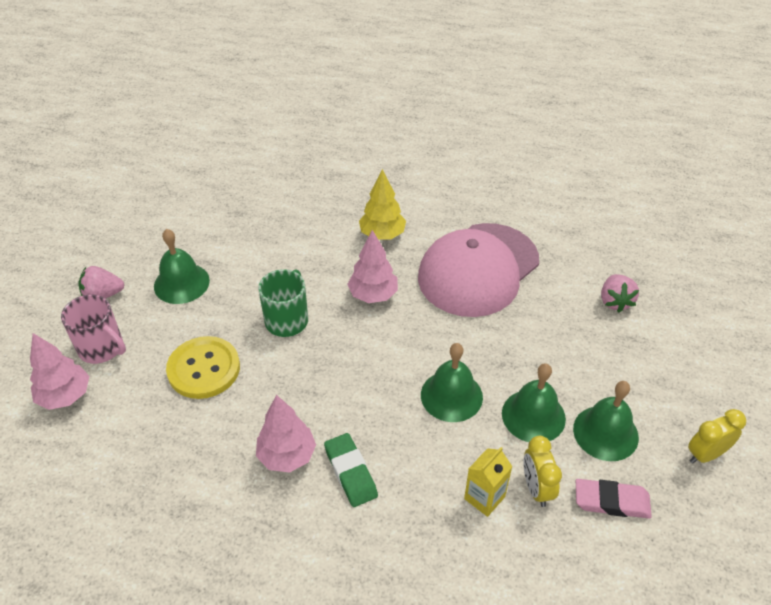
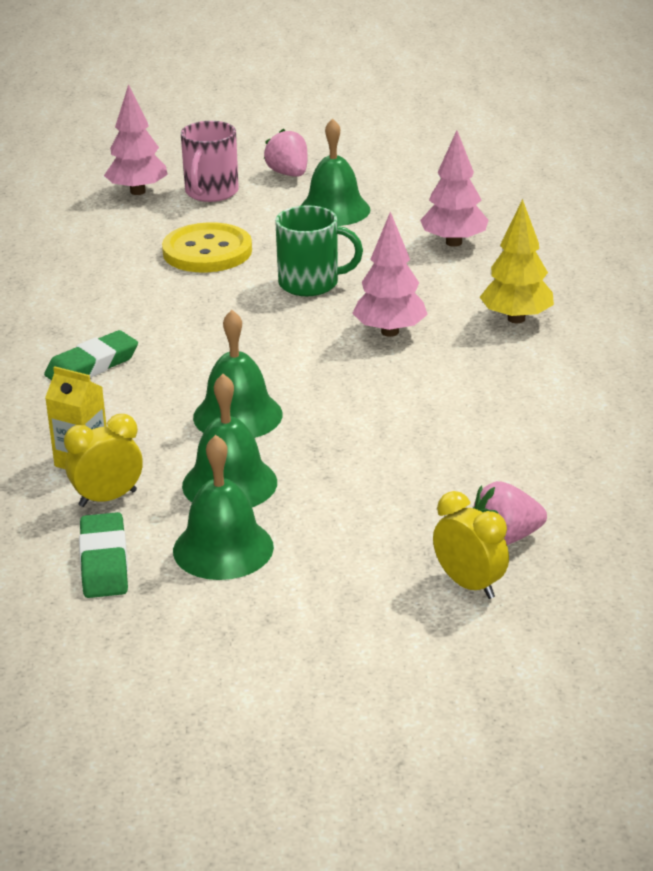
camera: 75 degrees right, 15 degrees down
pink tree [256,395,316,473] -> pink tree moved to [420,130,488,247]
pink cap [418,223,539,317] -> none
pink eraser [576,479,652,519] -> green eraser [79,512,128,598]
yellow clock [688,409,746,464] -> yellow clock moved to [433,491,509,599]

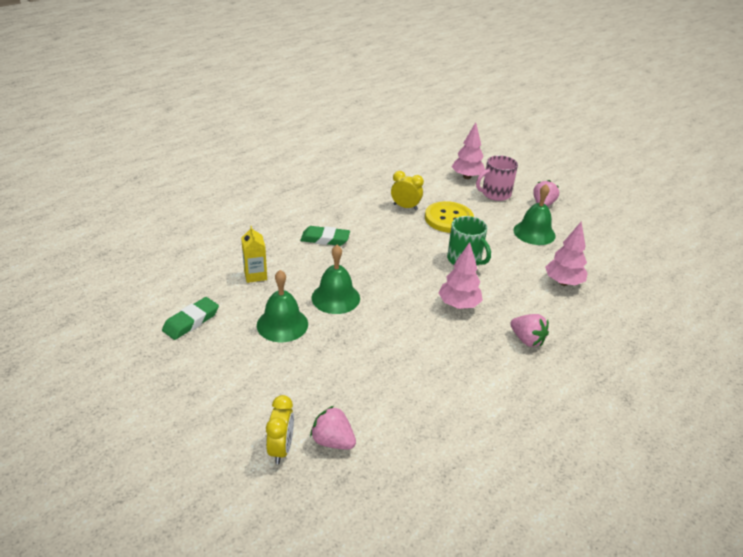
camera: 45 degrees right, 5 degrees up
yellow clock [64,414,143,507] -> yellow clock moved to [391,171,424,210]
green bell [173,435,274,580] -> none
yellow tree [480,199,554,323] -> pink strawberry [510,314,549,347]

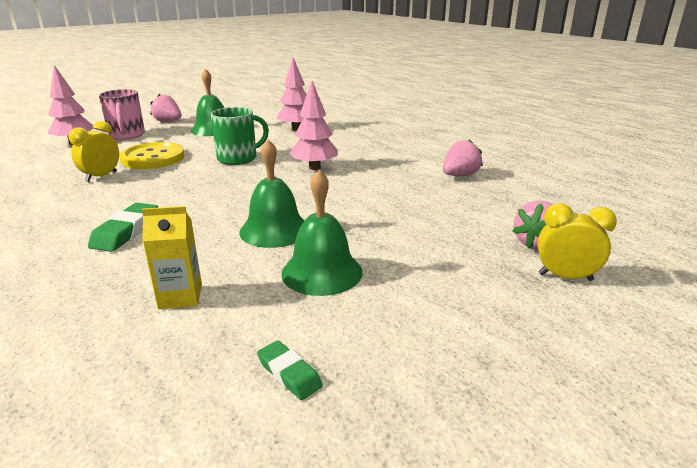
camera: 80 degrees left, 10 degrees down
green eraser [162,297,219,340] -> green eraser [257,340,323,400], size x0.63
pink strawberry [510,314,549,347] -> pink strawberry moved to [443,139,483,176]

